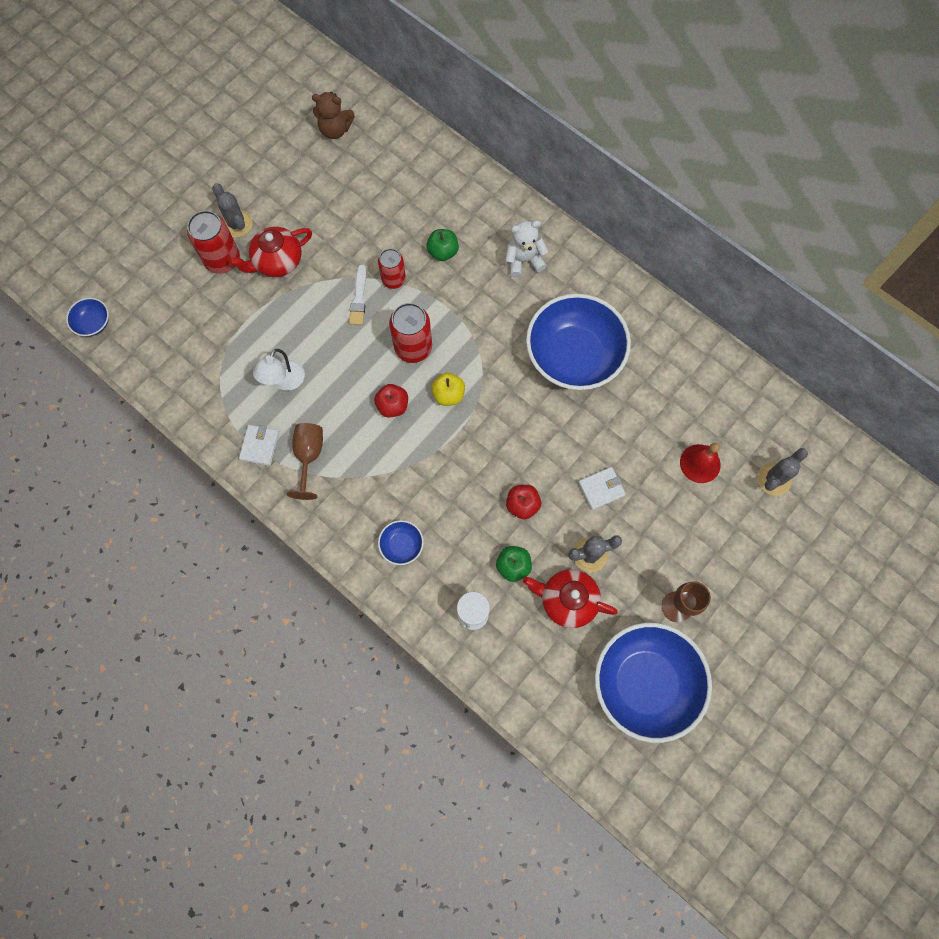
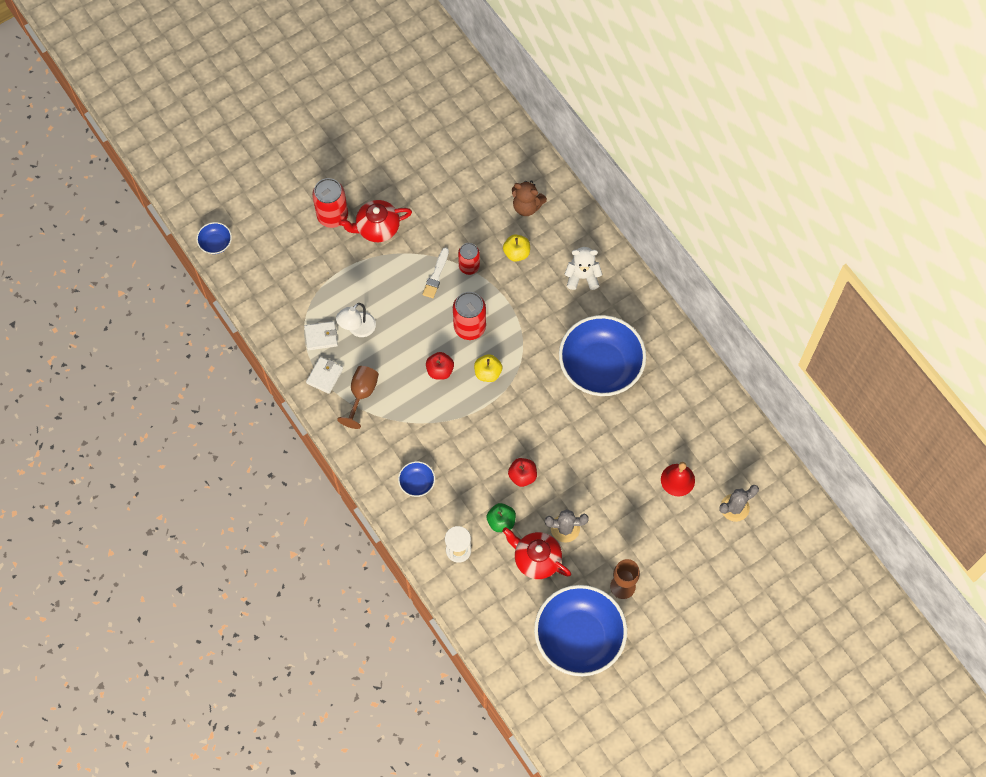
camera: 15 degrees right, 5 degrees down
grey cactus [212,183,253,238] -> none
brown teddy bear [312,92,355,139] -> brown teddy bear moved to [512,180,547,216]
green apple [426,229,459,261] -> yellow apple [503,234,530,262]
white wallet [578,467,626,510] -> white wallet moved to [304,321,338,350]

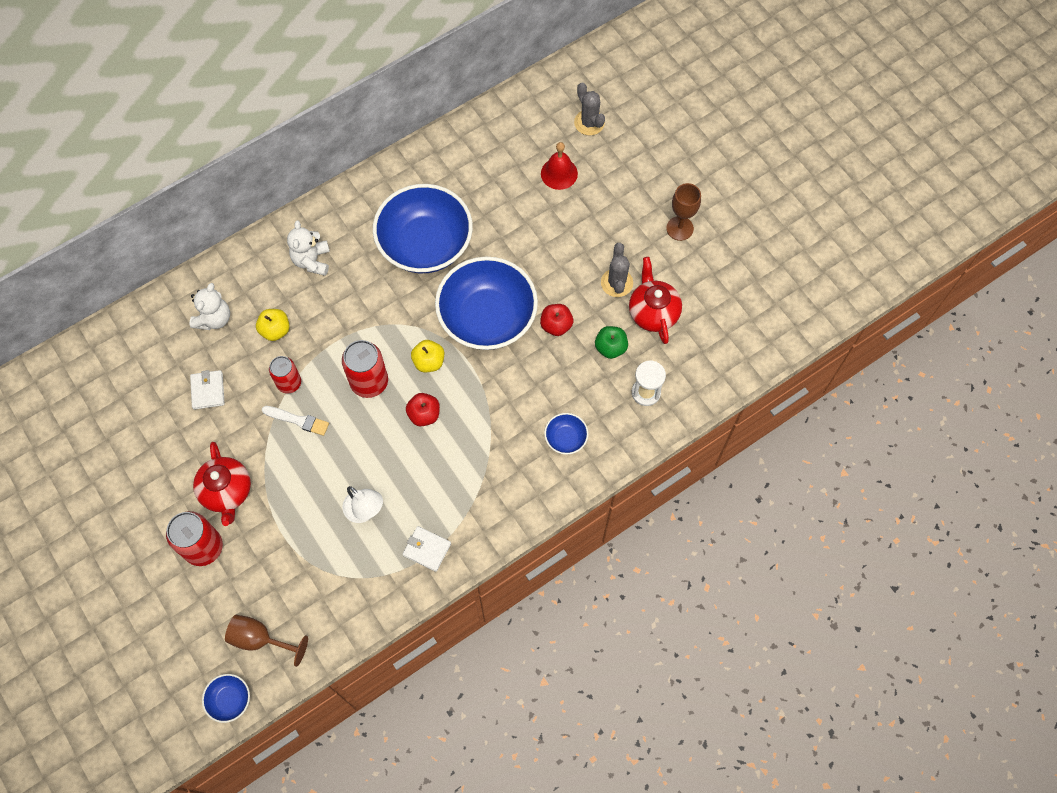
camera: 90 degrees left, 0 degrees up
white wallet [304,321,338,350] -> white wallet moved to [190,370,225,410]
brown goblet [337,366,379,429] -> brown goblet moved to [225,615,308,667]
red teapot [502,527,571,579] -> red teapot turned 135 degrees clockwise [629,257,682,344]
brown teddy bear [512,180,547,216] -> white teddy bear [190,283,230,330]
blue bowl [534,585,627,676] -> blue bowl moved to [435,257,538,350]

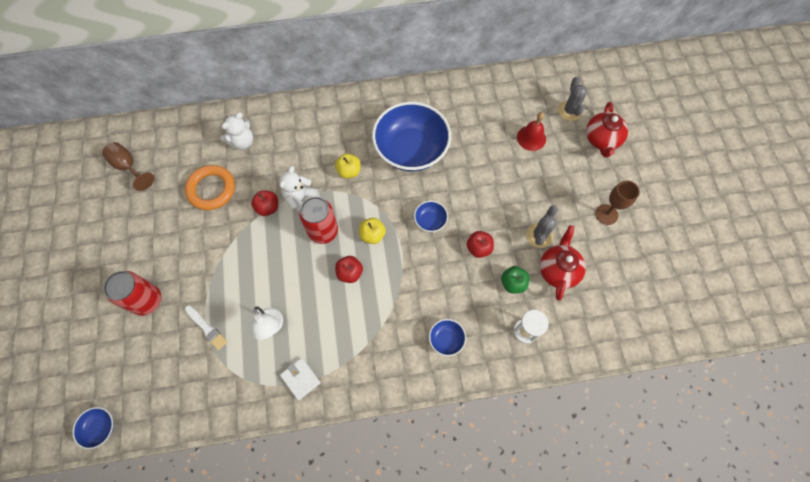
camera: 25 degrees right, 0 degrees up
white wallet [190,370,225,410] -> orange ring [185,165,235,210]
red teapot [193,442,251,526] -> red teapot moved to [586,102,628,158]
brown goblet [225,615,308,667] -> brown goblet moved to [102,142,155,191]
yellow apple [256,309,290,341] -> yellow apple moved to [335,153,361,179]
white brush [262,406,329,436] -> white brush moved to [185,305,227,350]
red can [269,356,301,393] -> red apple [251,190,278,216]
white teddy bear [287,220,330,276] -> white teddy bear moved to [279,166,317,212]
blue bowl [435,257,538,350] -> blue bowl [414,201,448,232], size x0.42

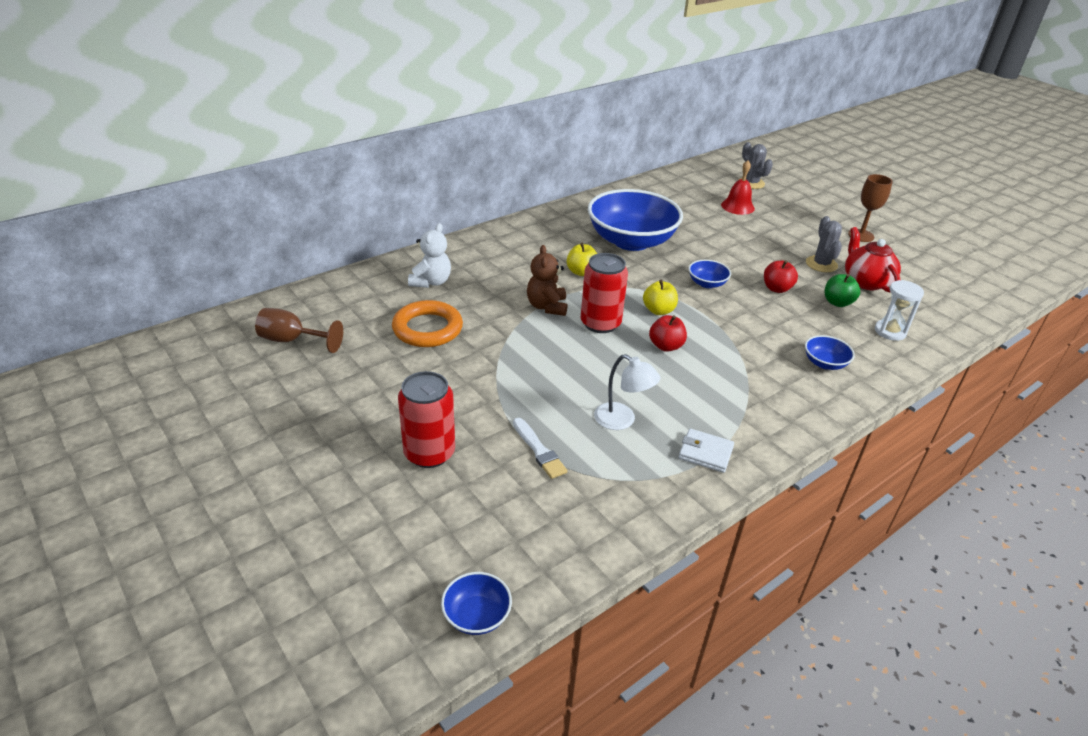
camera: 30 degrees left, 30 degrees down
white brush [185,305,227,350] -> white brush turned 45 degrees clockwise [513,418,567,479]
red apple [251,190,278,216] -> none
white teddy bear [279,166,317,212] -> brown teddy bear [527,245,568,316]
red teapot [586,102,628,158] -> none

